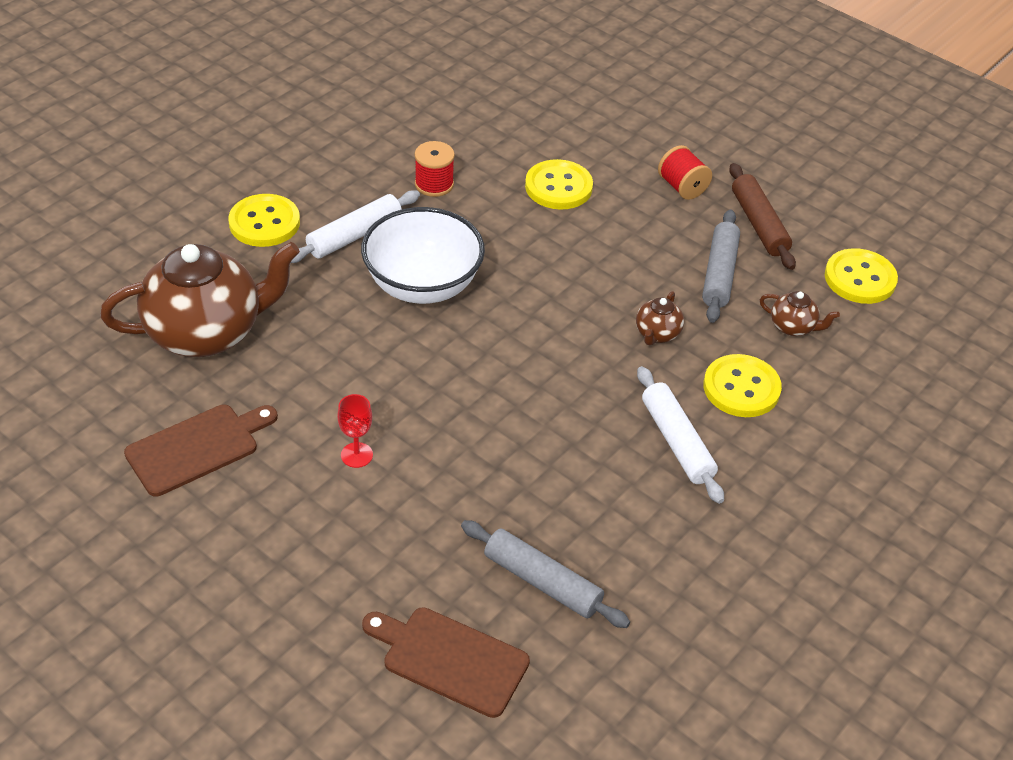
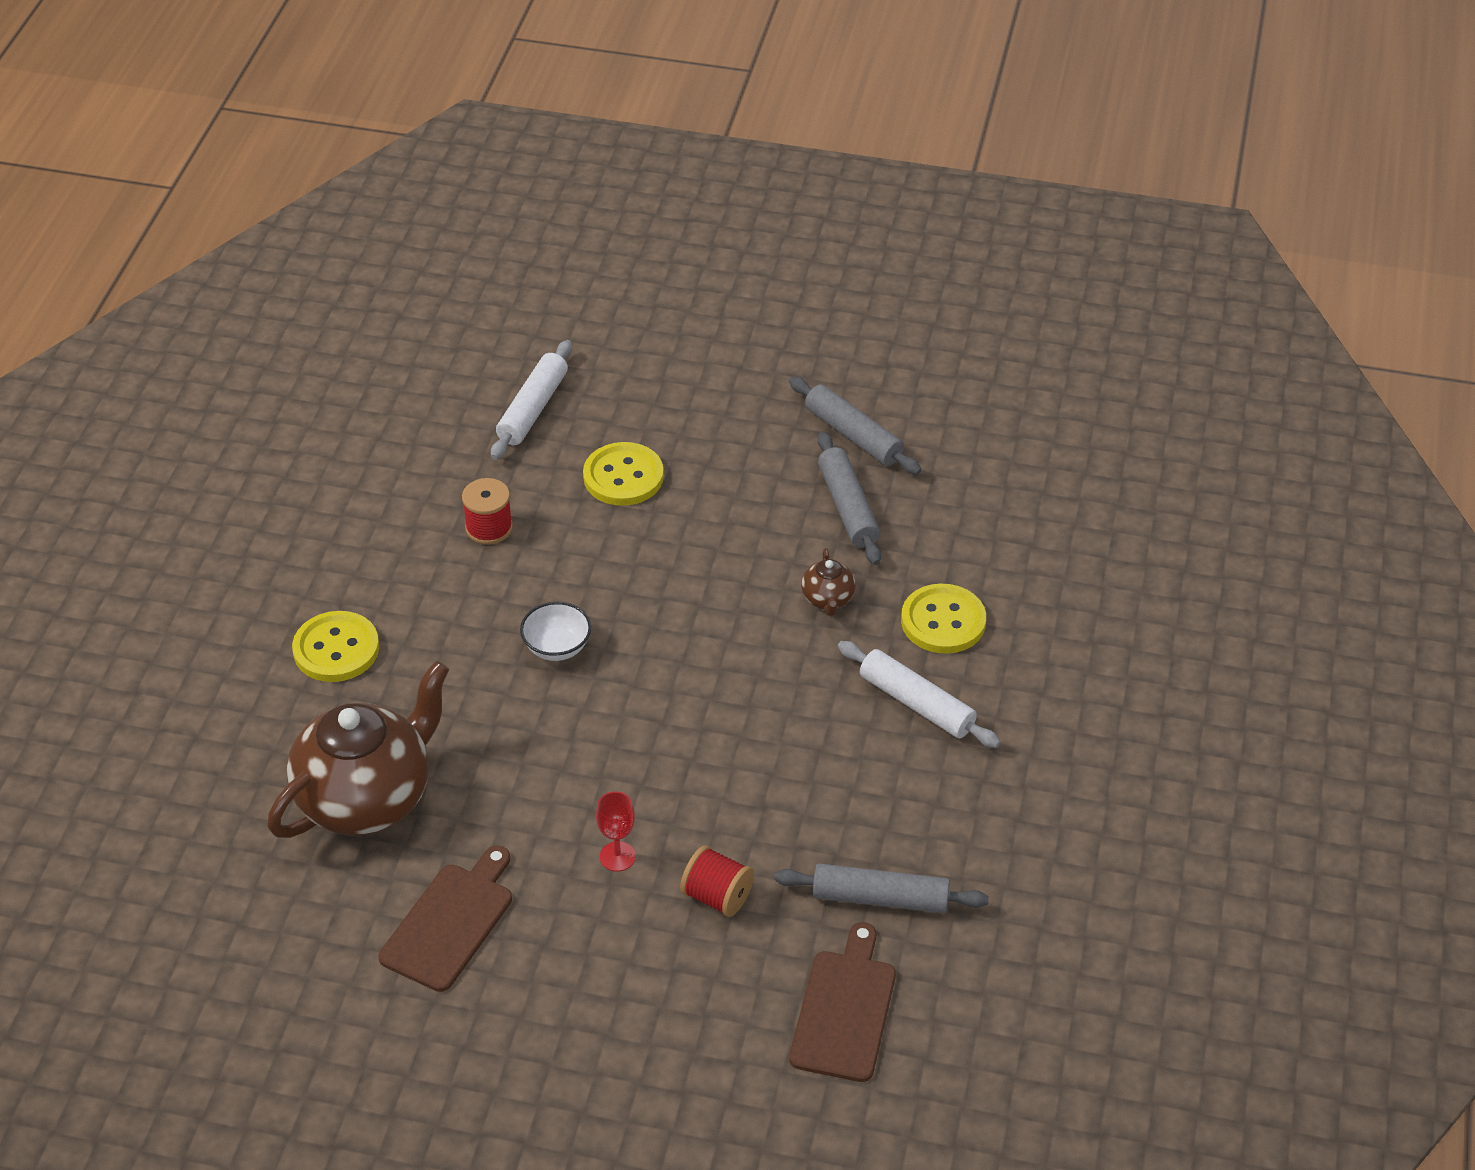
camera: 25 degrees left, 0 degrees up
white rolling pin [291,190,420,263] -> white rolling pin moved to [491,340,572,460]
white bowl [361,207,485,304] -> white bowl [520,602,591,661], size x0.50
brown cutting board [362,607,530,718] -> brown cutting board turned 105 degrees clockwise [789,922,896,1082]
red spool [658,145,712,200] -> red spool moved to [680,846,754,917]
brown rolling pin [729,163,796,270] -> grey rolling pin [789,377,922,474]
brown teapot [760,291,840,336] -> none
yellow button [825,248,898,304] -> none

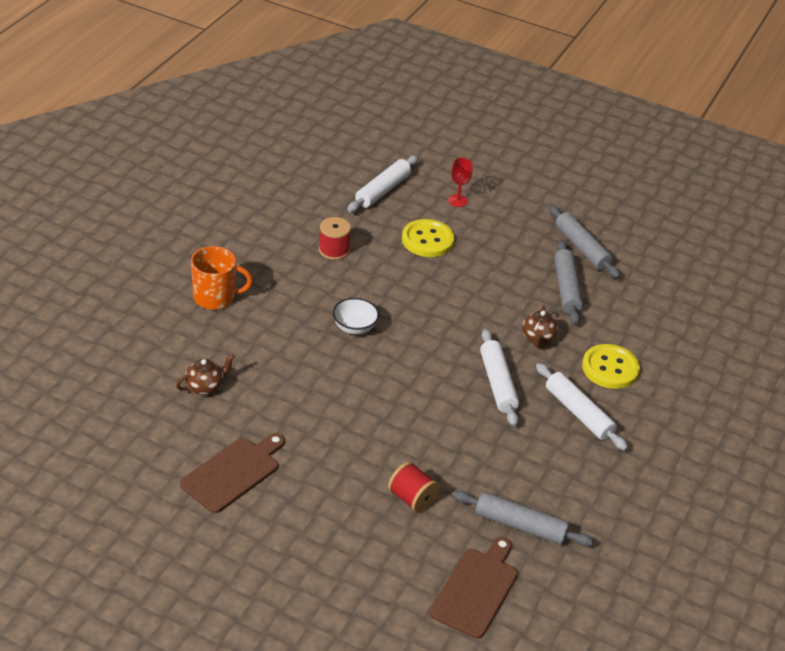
camera: 10 degrees right, 5 degrees down
brown teapot [267,661,450,838] -> brown teapot [176,354,235,395], size x0.42
yellow button [292,611,379,682] -> orange mug [191,246,253,310]
red goblet [596,791,636,872] -> red goblet moved to [448,158,473,207]
none -> white rolling pin [480,329,519,426]

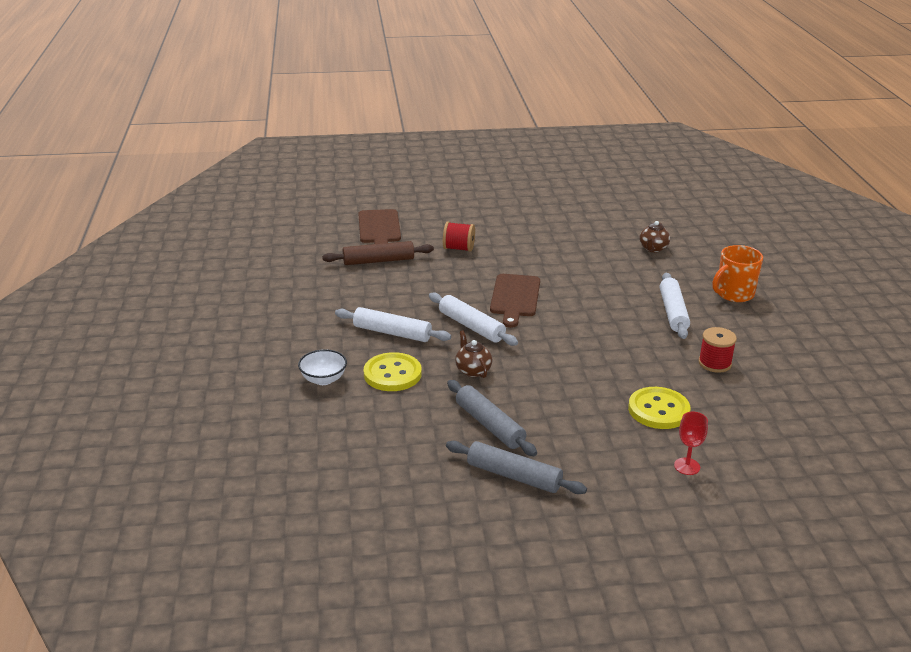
camera: 150 degrees right, 10 degrees down
brown cutting board [180,433,285,513] -> brown cutting board moved to [490,274,540,328]
white bowl [332,298,379,334] -> white bowl moved to [298,349,347,385]
white rolling pin [347,156,418,212] -> white rolling pin moved to [660,273,690,339]
grey rolling pin [452,490,594,547] -> brown rolling pin [322,241,434,265]

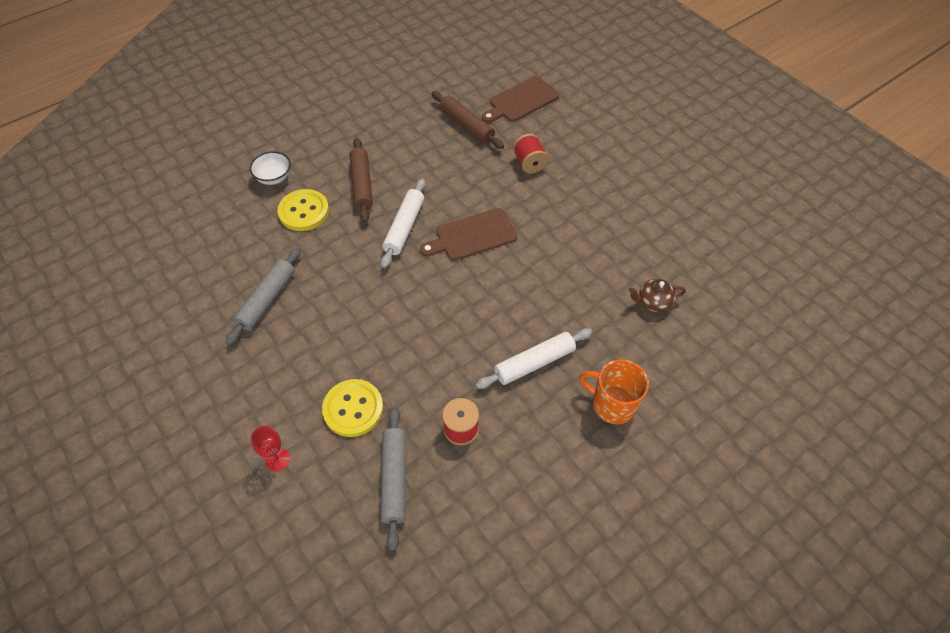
camera: 60 degrees right, 25 degrees up
white rolling pin [335,307,451,342] -> brown rolling pin [350,138,373,223]
grey rolling pin [446,441,587,494] -> grey rolling pin moved to [381,407,406,551]
brown teapot [455,330,493,378] -> none

